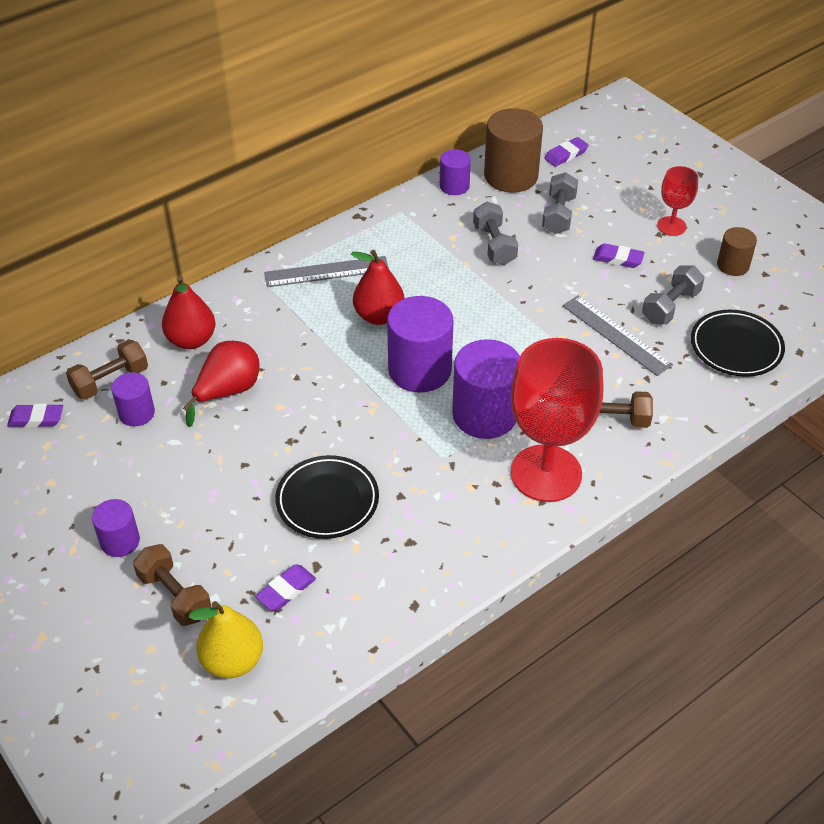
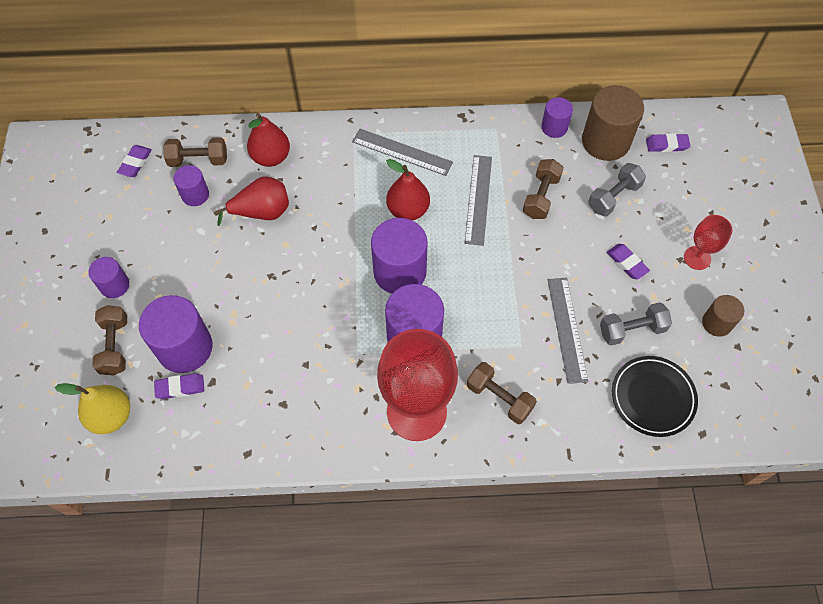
camera: 35 degrees right, 15 degrees up
purple eraser [7,404,63,428] -> purple eraser turned 75 degrees clockwise [117,145,152,177]
black plate [275,455,379,539] -> none
grey dumbbell [473,202,518,265] -> brown dumbbell [523,159,564,219]
none -> purple cylinder [139,295,213,373]
none -> grey ruler [465,155,492,246]

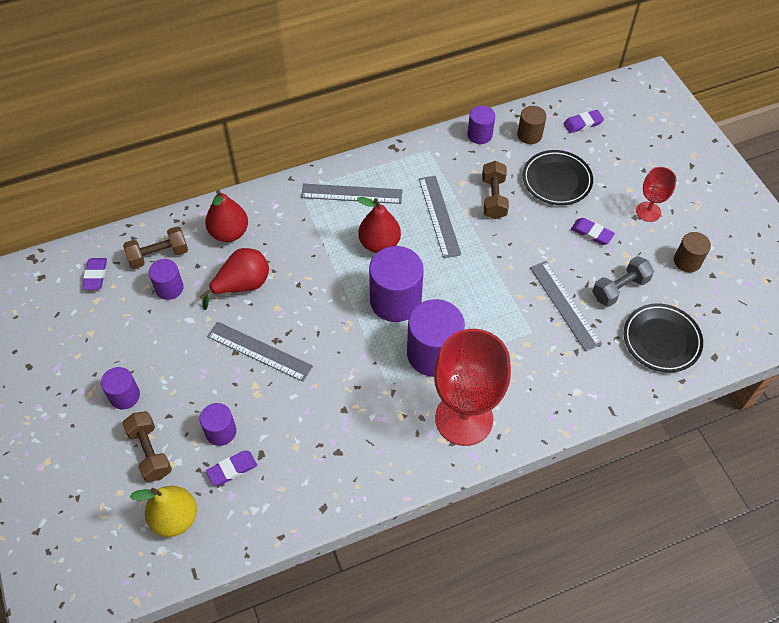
camera: 20 degrees left, 5 degrees down
purple cylinder [139,295,213,373] -> purple cylinder [200,403,236,446], size x0.55
brown dumbbell [467,362,537,424] -> none
brown cylinder [582,85,644,161] -> brown cylinder [517,106,547,144], size x0.55
grey dumbbell [588,163,646,216] -> black plate [523,150,593,205]
none -> grey ruler [207,322,313,382]

